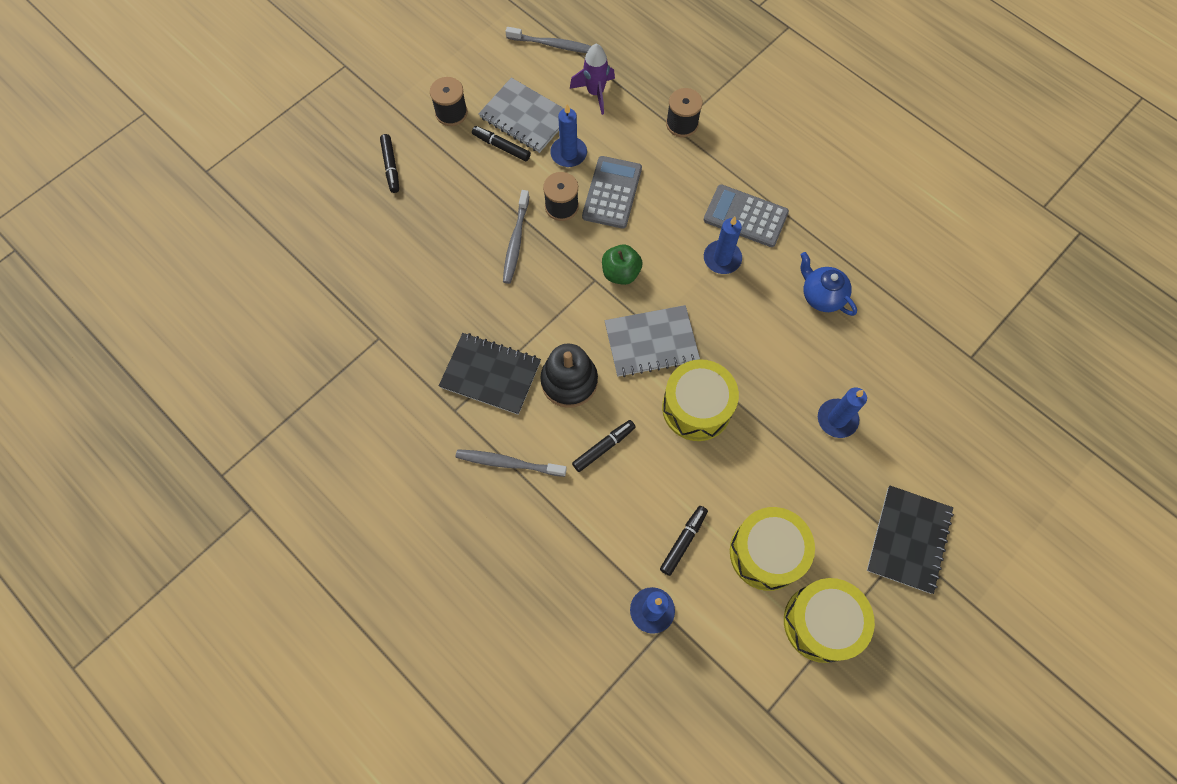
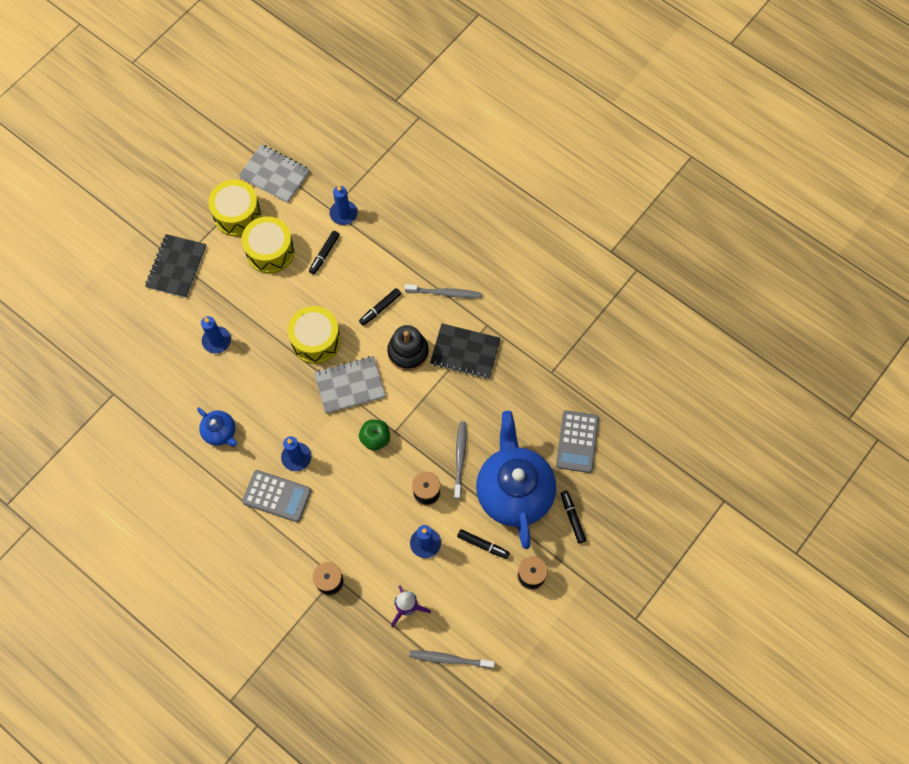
camera: 175 degrees right, 0 degrees up
grey notebook [479,78,565,153] -> grey notebook moved to [238,144,310,203]
grey calculator [582,156,642,229] -> grey calculator moved to [556,410,599,473]
none -> blue teapot [476,411,556,549]

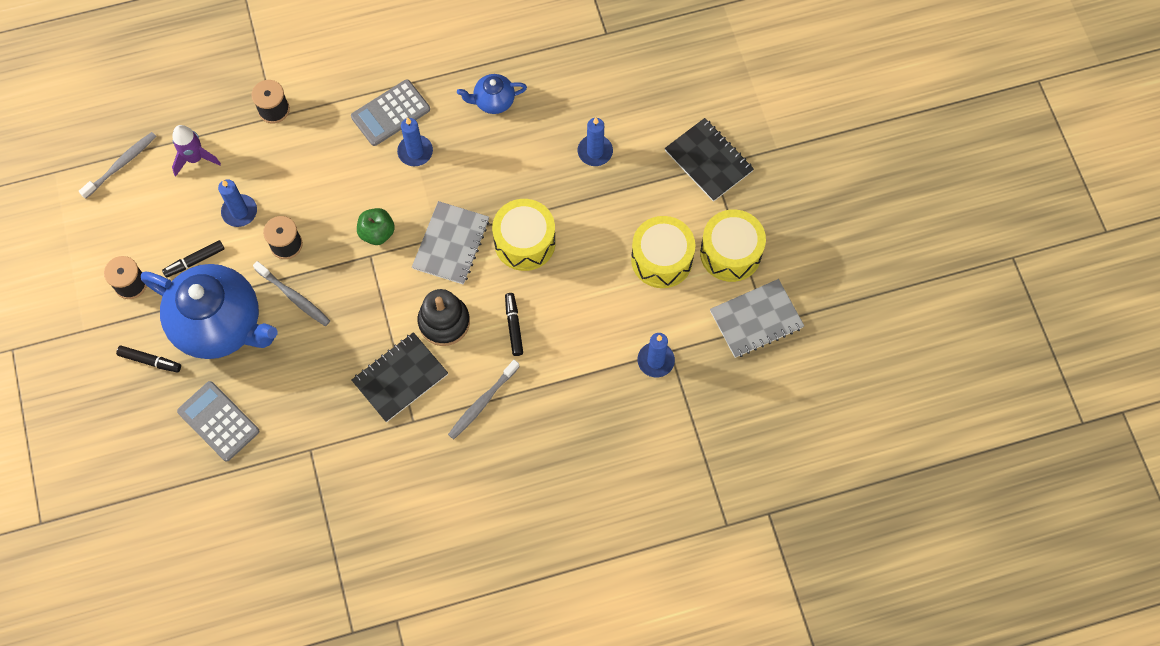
camera: 125 degrees right, 0 degrees up
black marker [309,231,340,274] -> none

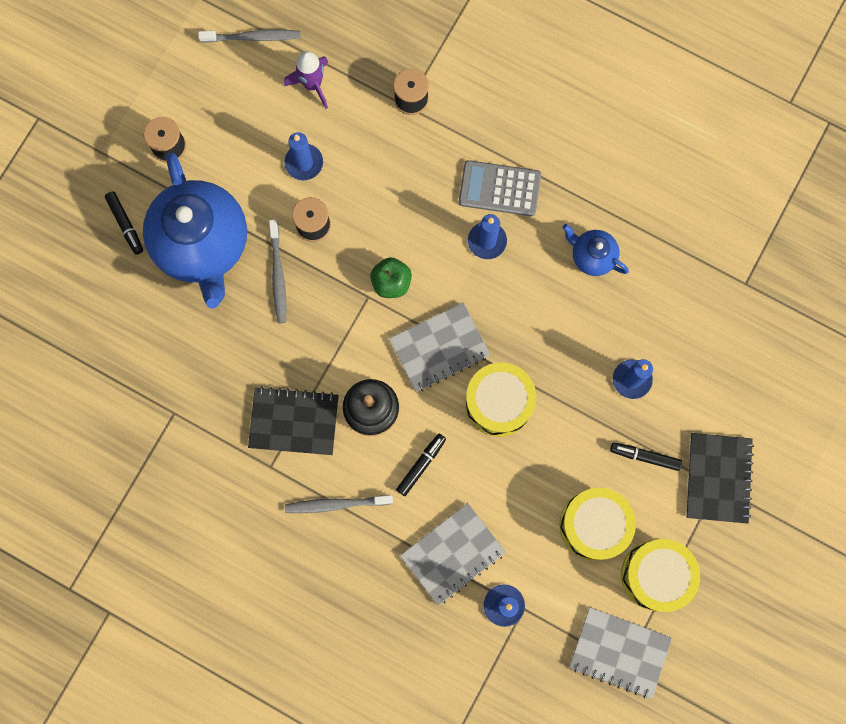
camera: 45 degrees right, 10 degrees up
black marker [162,240,224,278] -> black marker moved to [610,443,682,471]
grey calculator [177,381,259,462] -> none
none -> grey notebook [400,503,506,606]

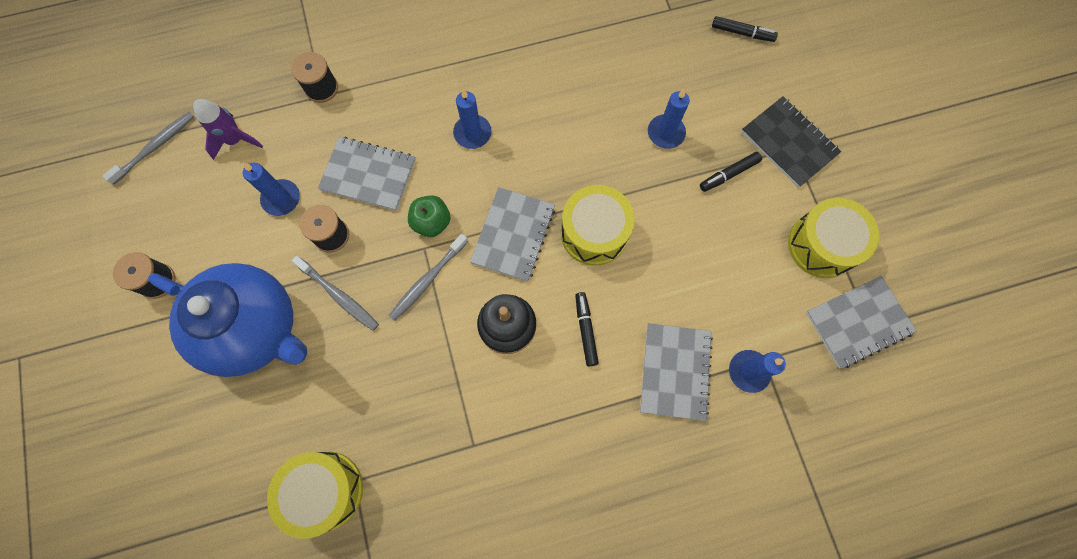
camera: 45 degrees left, 5 degrees down
black marker [105,192,143,255] -> black marker moved to [712,16,778,42]
black notebook [248,386,339,455] -> none
grey toothbrush [285,495,393,513] -> grey toothbrush moved to [389,234,468,321]
grey calculator [459,160,541,216] -> none
yellow drum [559,488,636,560] -> yellow drum moved to [267,452,363,539]
blue teapot [563,224,629,276] -> none
none -> grey notebook [318,137,416,211]

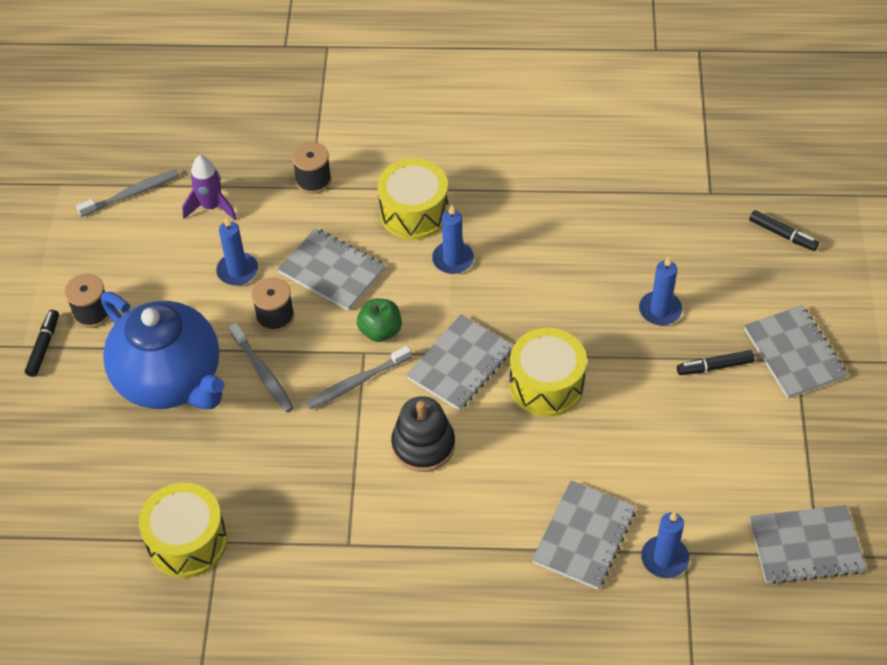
camera: 20 degrees right, 20 degrees down
black marker [575,292,599,366] -> black marker moved to [25,310,59,377]
black notebook [741,96,841,188] -> grey notebook [744,305,848,399]
yellow drum [788,198,879,278] -> yellow drum moved to [377,158,449,240]

